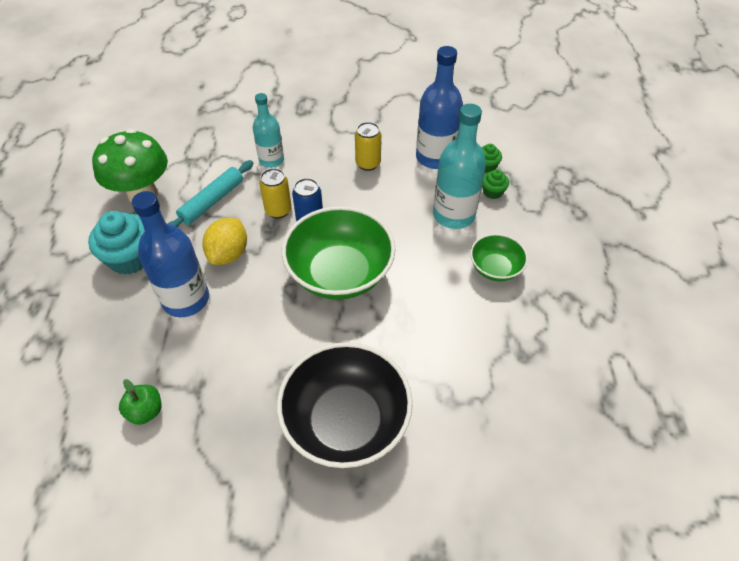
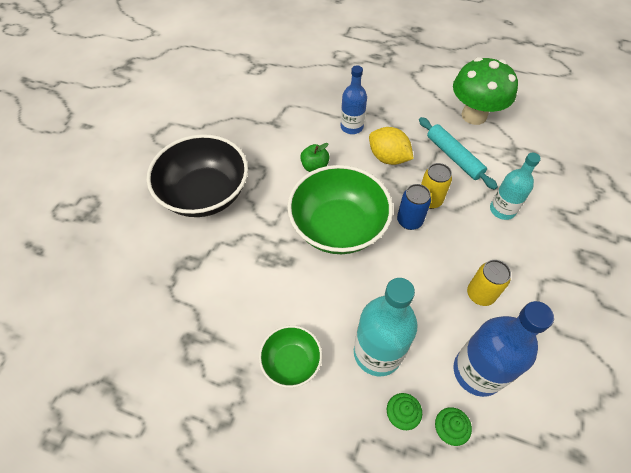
camera: 110 degrees right, 5 degrees up
turquoise cupcake [88,211,145,275] -> none
green apple [119,379,161,425] -> green apple moved to [300,143,329,172]
blue bottle [132,191,209,317] -> blue bottle [341,65,367,134], size x0.64

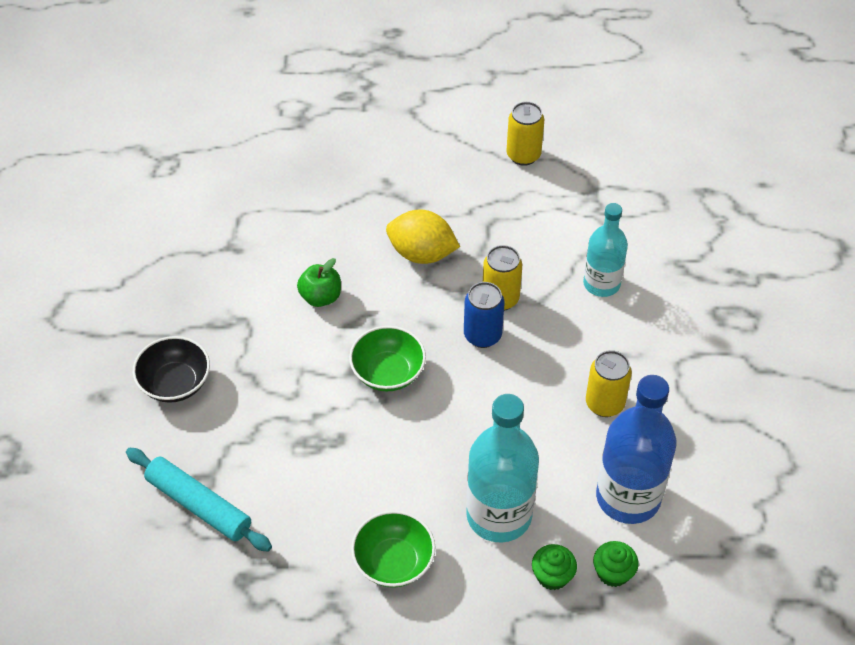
camera: 20 degrees left, 5 degrees down
black bowl [147,134,248,217] -> black bowl [133,336,210,403], size x0.52
green bowl [287,165,393,254] -> green bowl [349,326,426,391], size x0.52
blue bottle [341,65,367,134] -> none
turquoise rolling pin [419,117,498,190] -> turquoise rolling pin moved to [126,448,272,552]
green mushroom [453,57,518,125] -> yellow can [506,102,544,166]

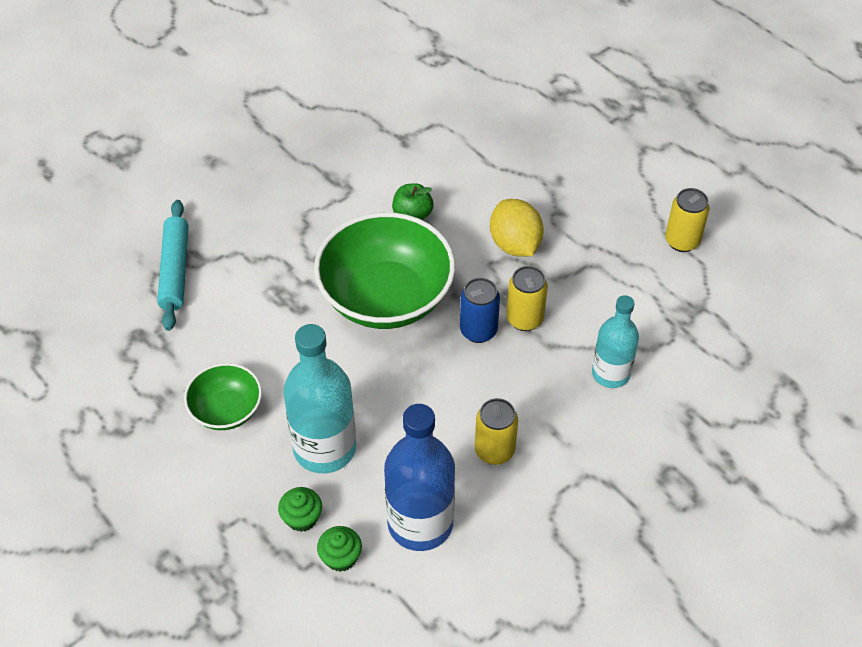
camera: 50 degrees right, 0 degrees up
black bowl [133,336,210,403] -> none
green bowl [349,326,426,391] -> green bowl [314,212,455,329], size x1.92

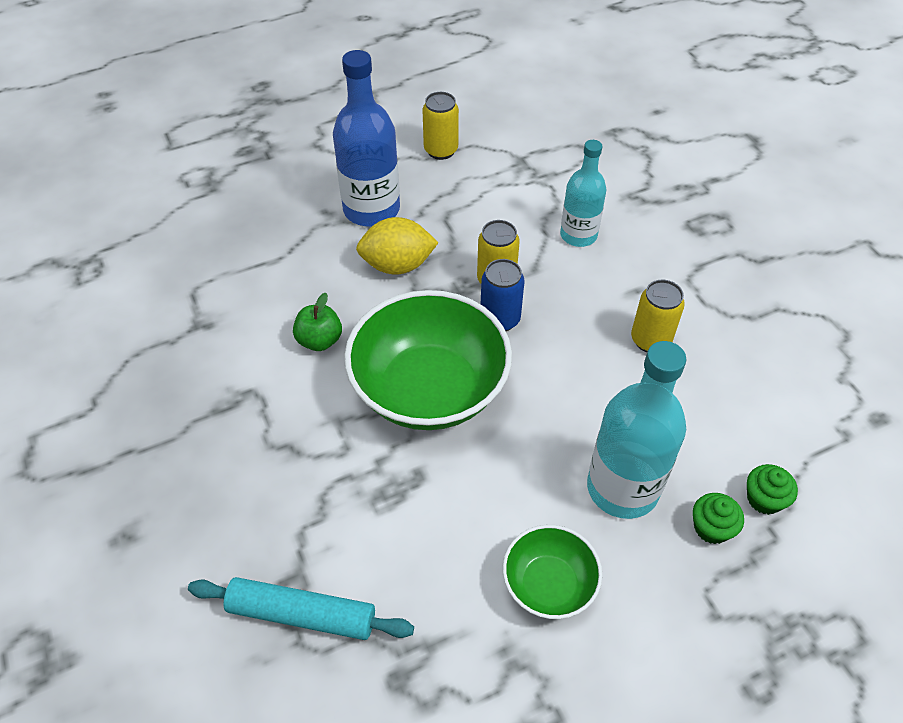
camera: 75 degrees left, 0 degrees up
blue bottle [384,404,455,551] -> blue bottle moved to [333,50,400,227]

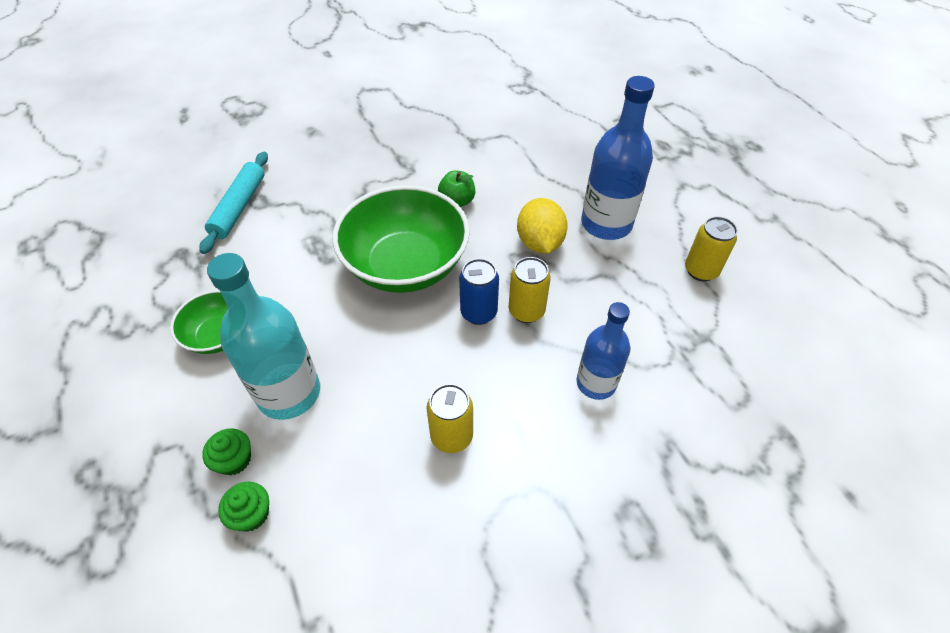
camera: 90 degrees right, 0 degrees up
turquoise bottle [560,140,606,247] -> blue bottle [576,302,630,400]

